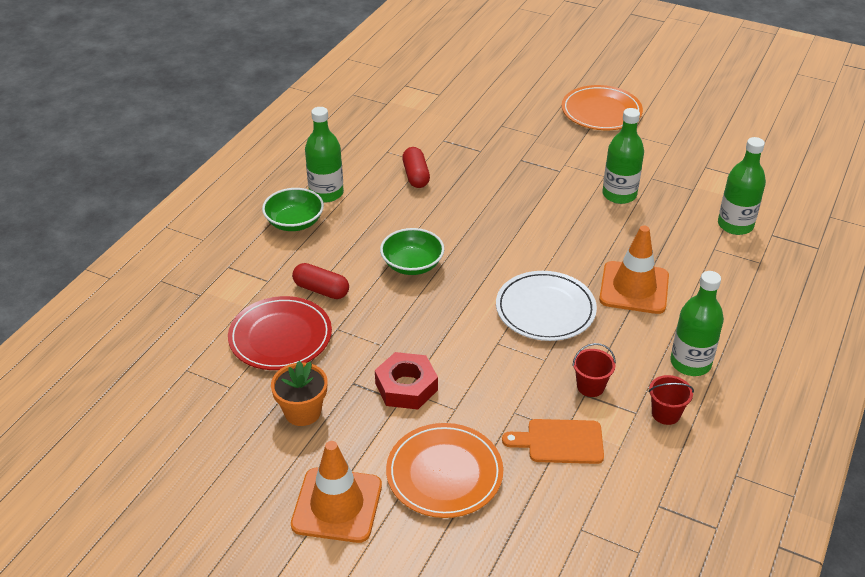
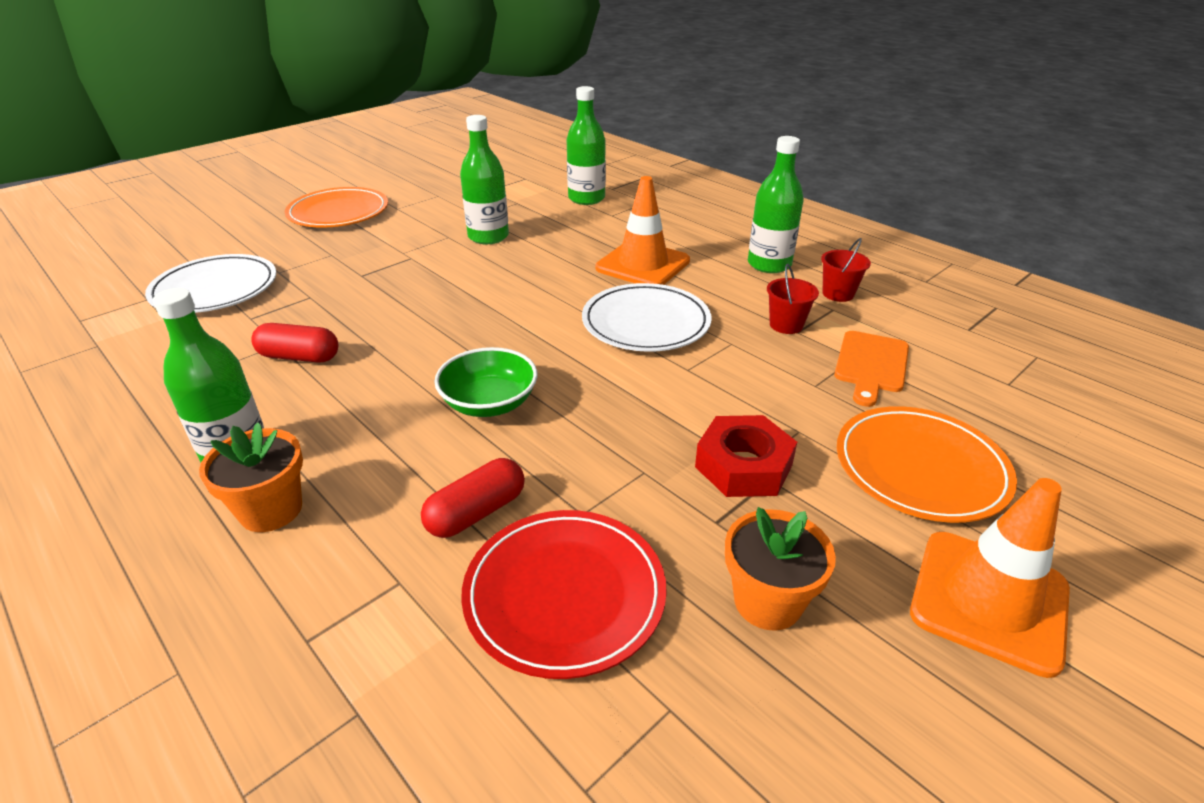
camera: 70 degrees left, 5 degrees down
green bowl [262,188,324,231] -> orange flower pot [199,422,303,532]
none -> white plate [145,254,276,313]

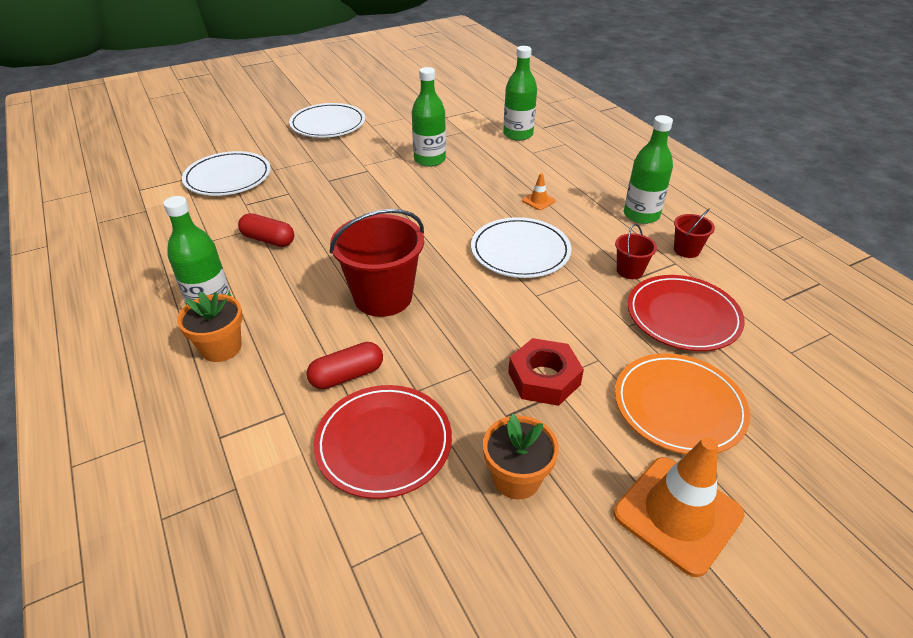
camera: 15 degrees right, 5 degrees up
orange plate [285,187,388,228] -> white plate [289,103,365,137]
green bowl [434,347,538,417] -> red bucket [330,209,424,317]
orange traffic cone [596,176,690,285] -> orange traffic cone [522,173,555,210], size x0.43
orange cutting board [834,331,909,407] -> red plate [627,275,745,351]

